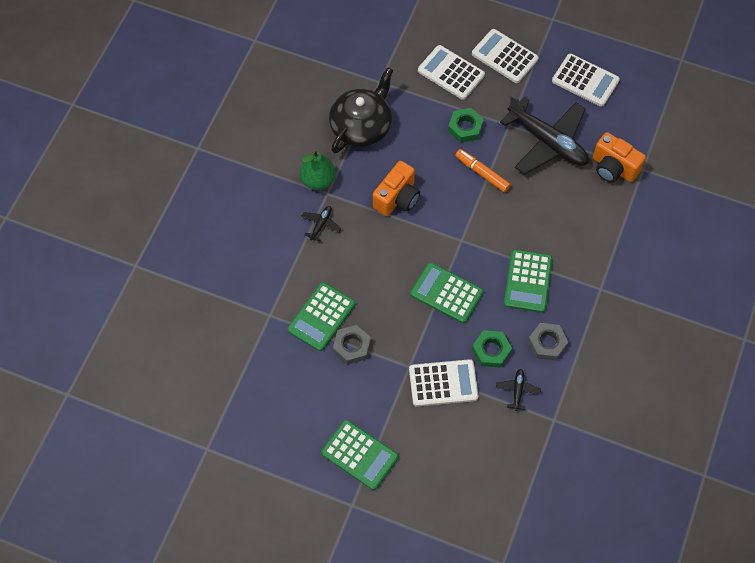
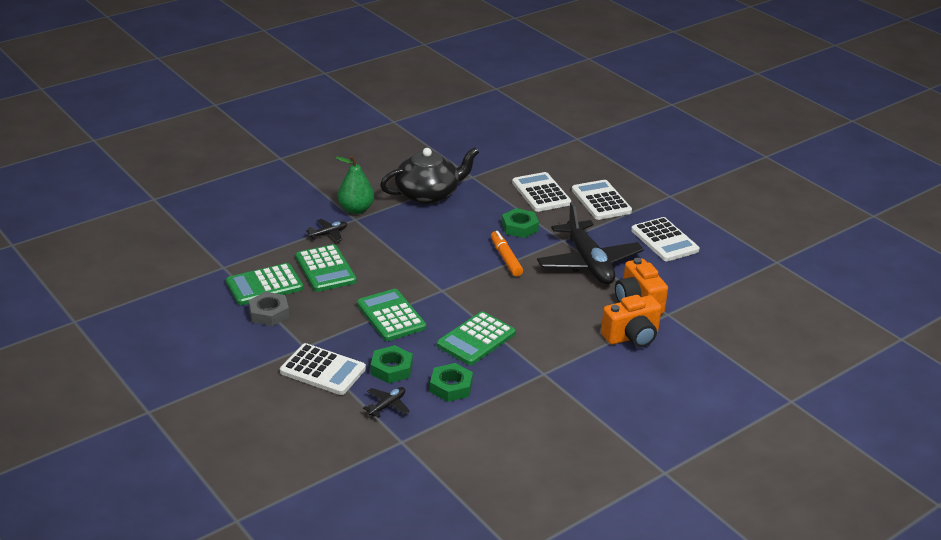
camera: 30 degrees right, 30 degrees down
green calculator [321,420,398,490] -> green calculator moved to [296,244,357,292]
orange camera [373,161,420,216] -> orange camera moved to [601,295,662,348]
grey nut [528,323,568,361] -> green nut [430,363,473,402]

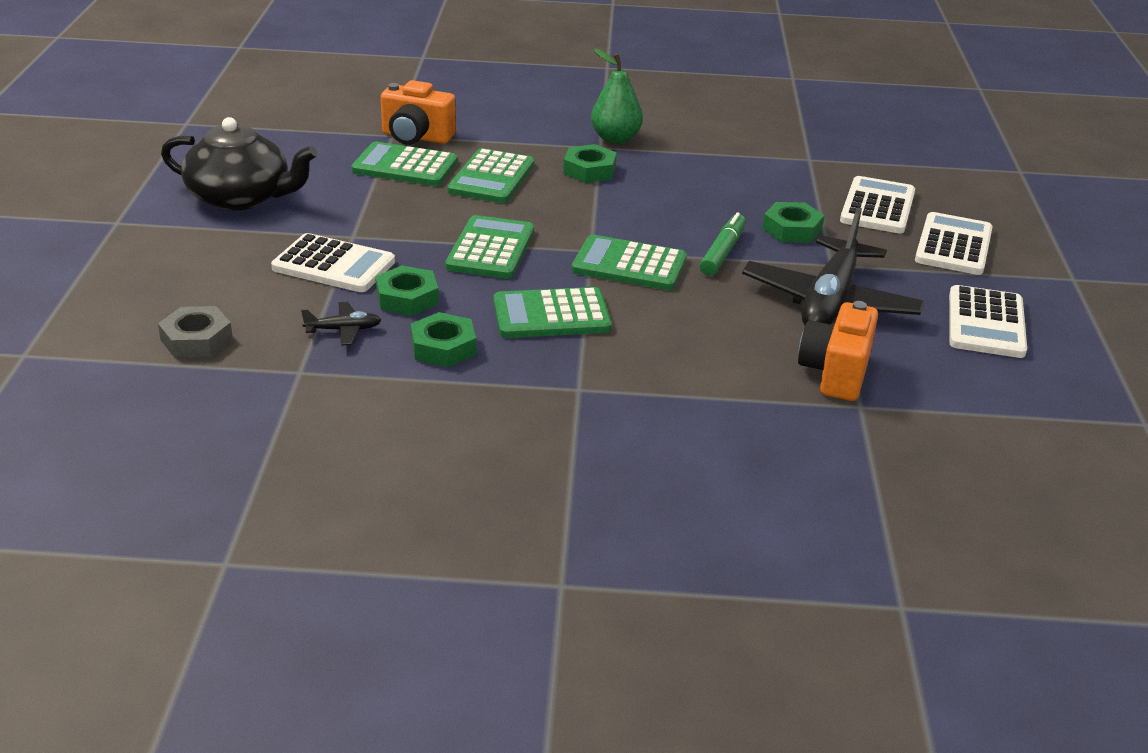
camera: 40 degrees right, 0 degrees up
grey nut [248,292,289,326] -> grey nut moved to [158,306,233,357]
white calculator [280,343,366,395] -> white calculator turned 45 degrees counterclockwise [271,233,395,292]
black plane [306,219,347,242] -> none
black teapot [380,147,479,204] -> black teapot moved to [161,117,318,211]
orange marker [491,231,523,277] -> green marker [700,212,746,276]
orange camera [601,295,662,348] -> orange camera moved to [381,80,456,145]
none -> green nut [563,144,617,183]
none -> green calculator [572,235,687,290]

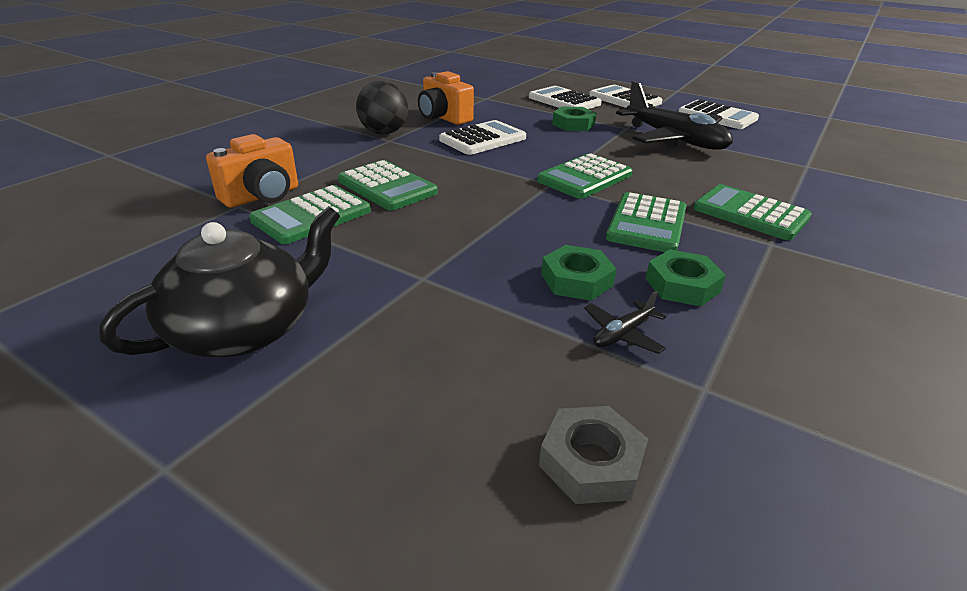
camera: 60 degrees left, 0 degrees up
white calculator [271,233,395,292] -> white calculator moved to [439,120,526,155]
black plane [301,302,381,346] -> black plane turned 150 degrees counterclockwise [584,291,666,354]
green calculator [445,215,534,279] -> green calculator moved to [694,184,812,240]
green nut [563,144,617,183] -> none
green pear [591,49,643,144] -> black ball [356,81,408,134]
green marker [700,212,746,276] -> none
orange camera [798,301,878,401] -> orange camera moved to [418,71,474,125]

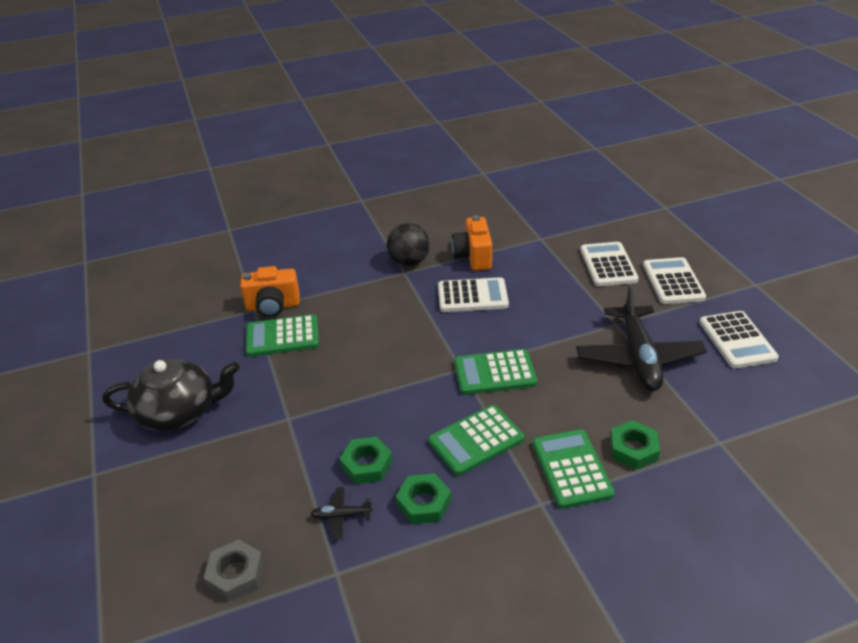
camera: 40 degrees right, 5 degrees up
green calculator [338,160,438,210] -> none
green nut [552,107,597,131] -> green nut moved to [610,420,660,470]

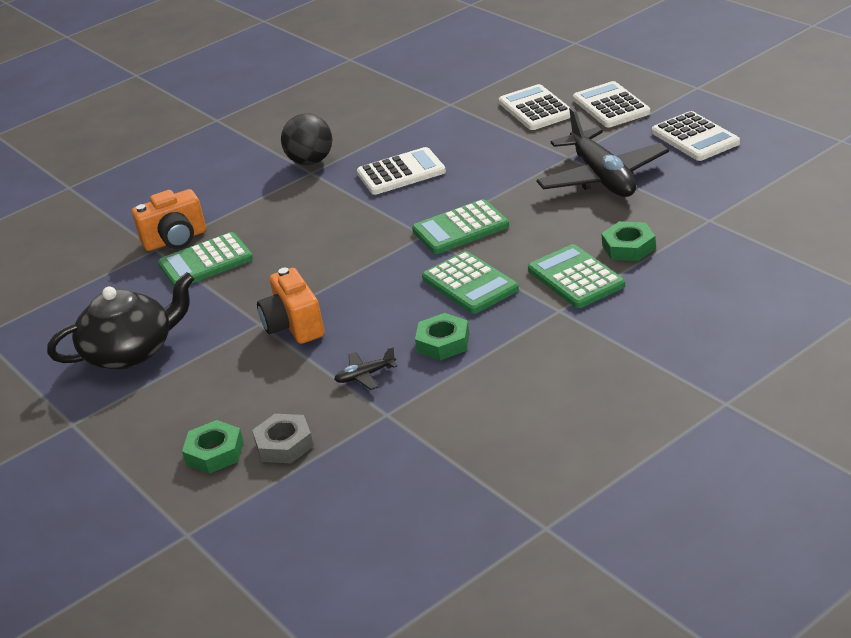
camera: 15 degrees left, 5 degrees down
green nut [339,437,393,484] -> green nut moved to [182,420,244,474]
green calculator [428,405,524,476] -> green calculator turned 75 degrees counterclockwise [422,251,519,314]
orange camera [452,215,492,271] -> orange camera moved to [257,268,324,344]

